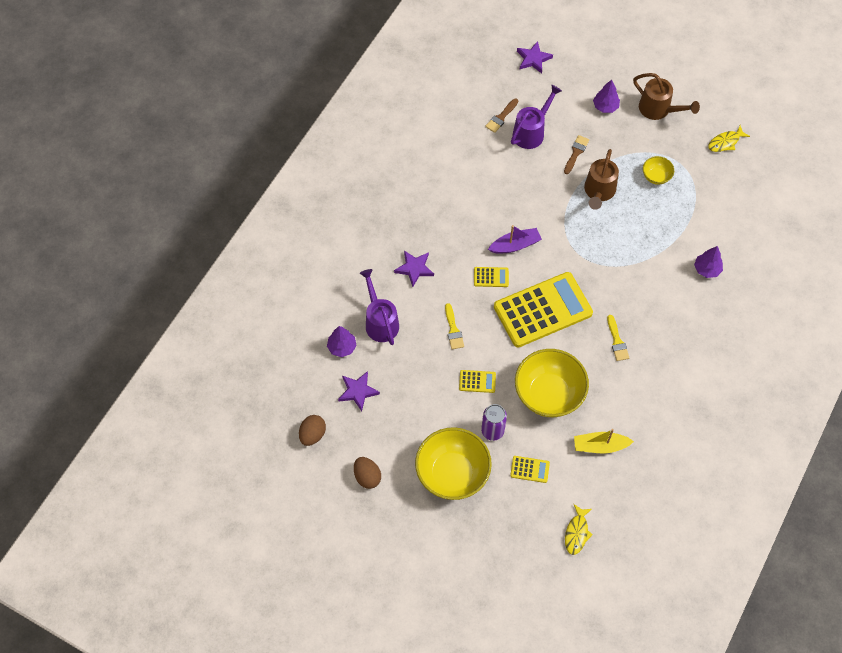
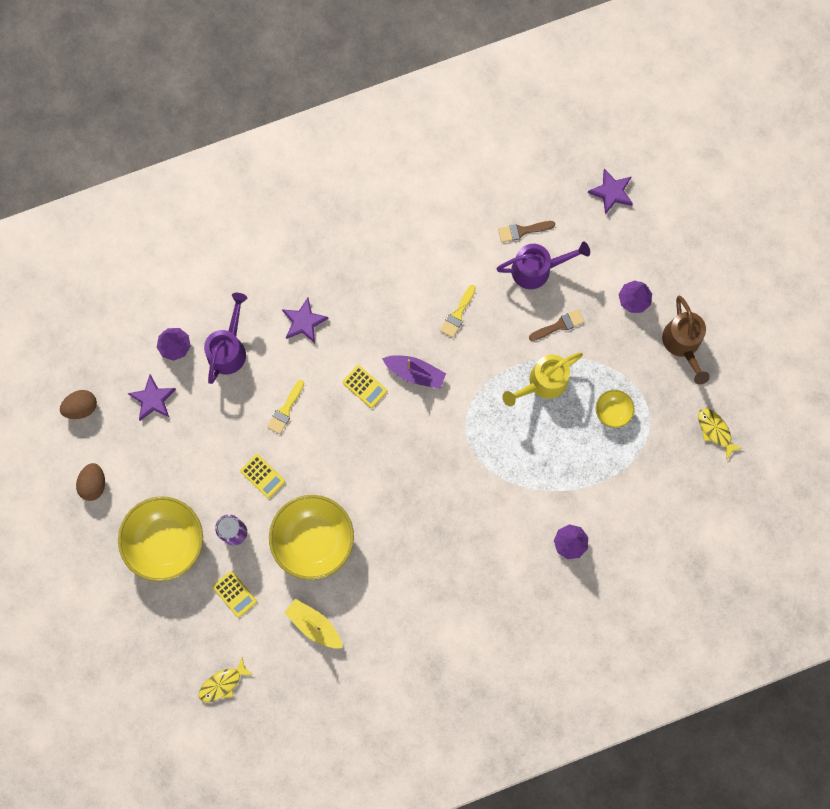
camera: 40 degrees right, 15 degrees up
yellow calculator [494,272,593,347] -> none
brown watering can [584,149,619,210] -> yellow watering can [502,353,583,407]
yellow brush [607,315,629,361] -> yellow brush moved to [440,285,476,338]
yellow fish [708,125,750,152] -> yellow fish turned 45 degrees clockwise [698,408,742,460]

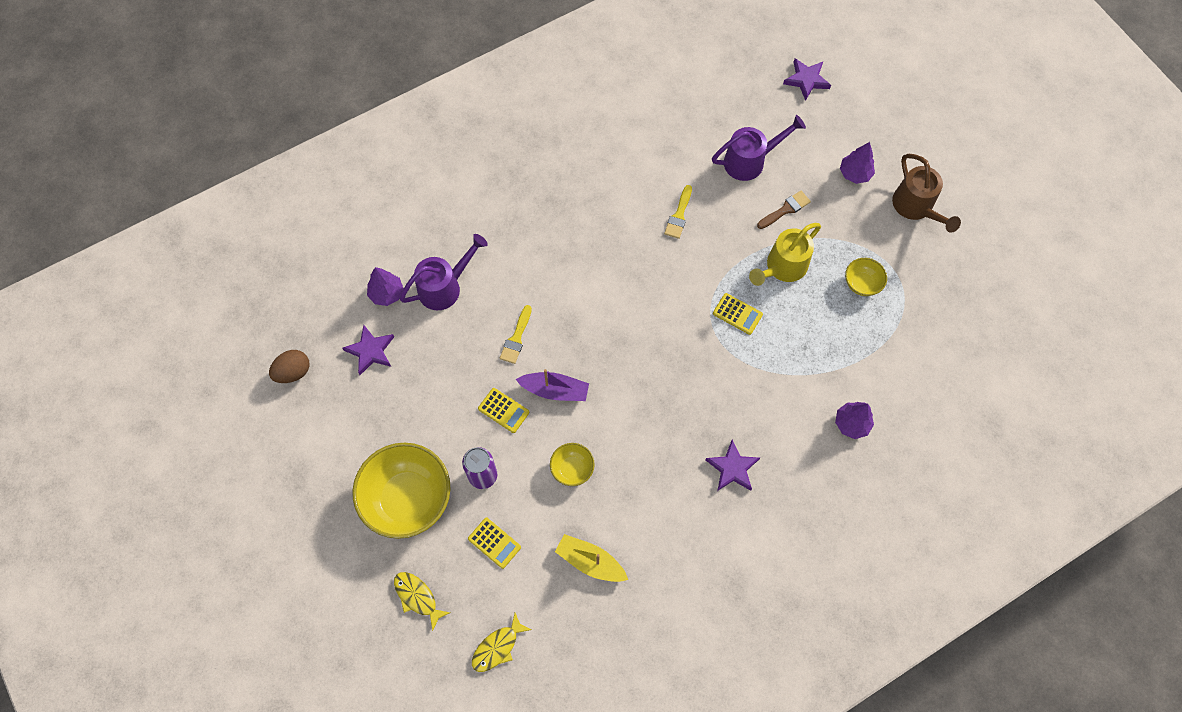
camera: 10 degrees left, 10 degrees down
brown egg [76,463,105,501] -> none
purple watering can [204,293,247,384] -> purple watering can turned 45 degrees clockwise [400,234,488,310]
yellow bowl [269,495,354,580] -> yellow bowl [550,443,595,486], size x0.47
purple star [282,298,329,343] -> purple star moved to [706,440,760,491]
yellow calculator [342,365,387,408] -> yellow calculator moved to [713,293,763,335]
purple boat [382,356,446,389] -> purple boat moved to [515,369,589,401]
brown brush [498,221,555,242] -> none
yellow fish [698,408,742,460] -> yellow fish moved to [394,572,450,631]

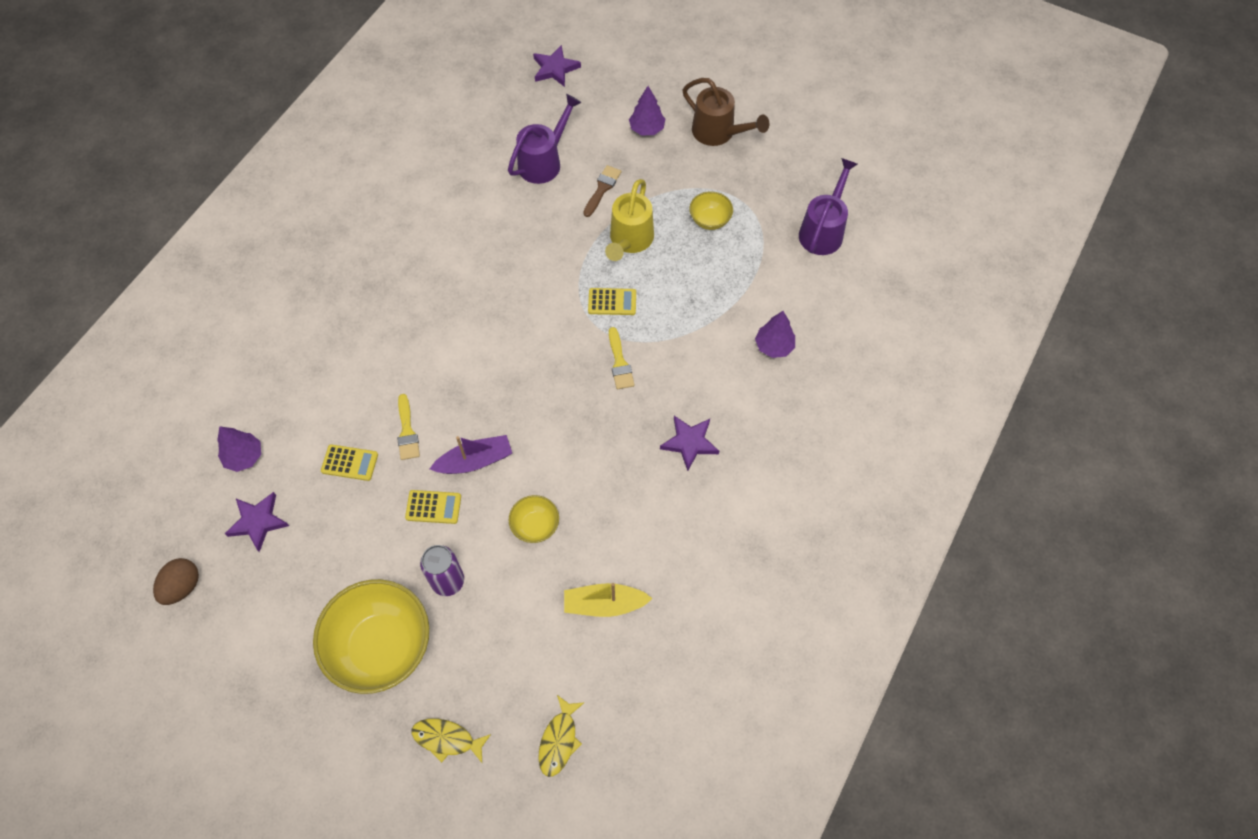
camera: 30 degrees left, 5 degrees down
purple watering can [400,234,488,310] -> purple watering can moved to [799,158,858,255]
yellow calculator [468,518,521,569] -> yellow calculator moved to [321,444,378,481]
yellow brush [664,185,692,239] -> yellow brush moved to [609,327,635,389]

